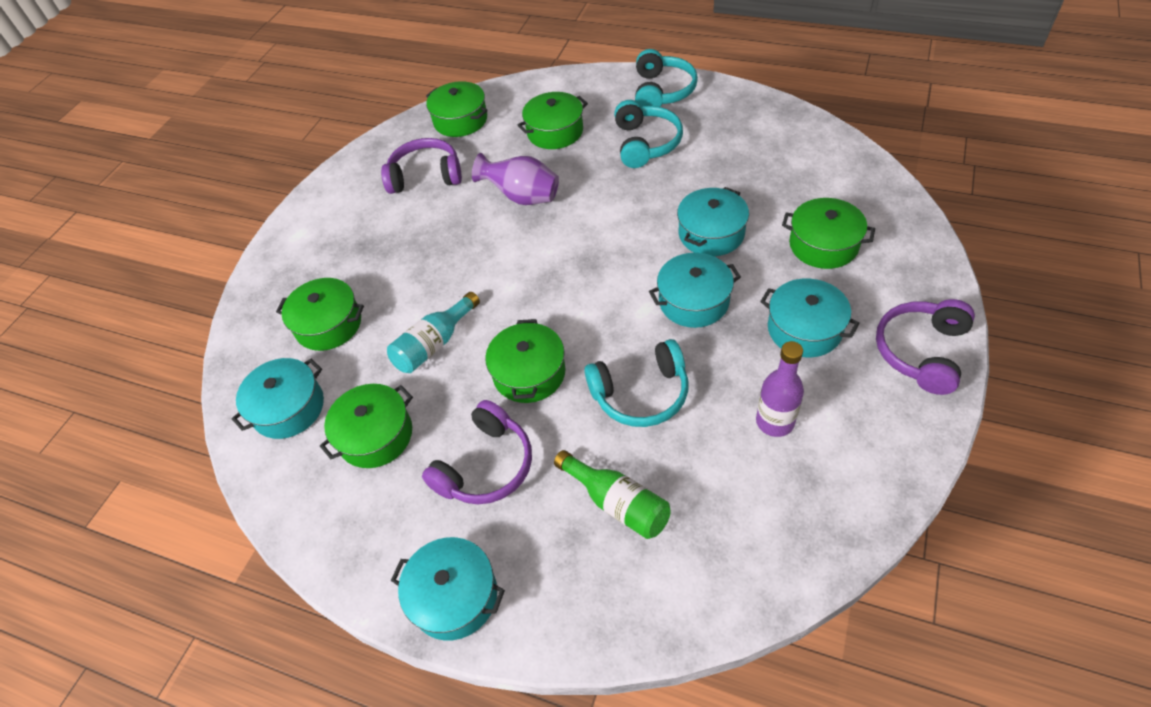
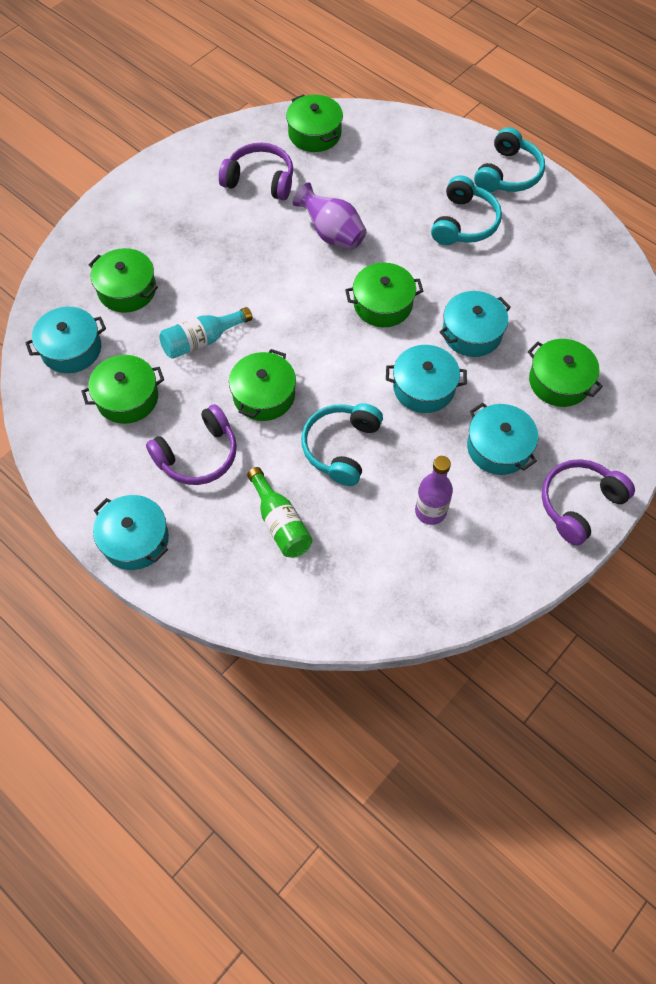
camera: 15 degrees right, 10 degrees up
green pot [518,92,588,149] -> green pot moved to [345,262,423,327]
turquoise headphones [584,339,688,427] -> turquoise headphones turned 105 degrees clockwise [301,403,383,486]

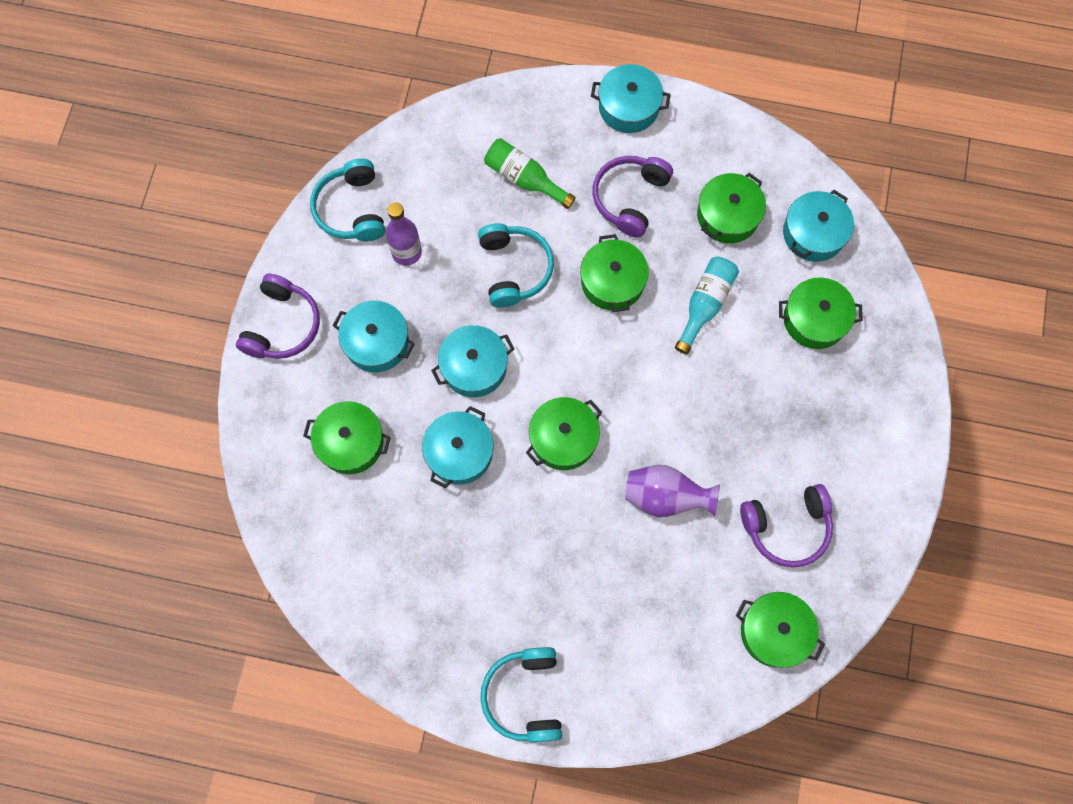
camera: 150 degrees right, 10 degrees up
turquoise headphones [431,175,502,245] -> turquoise headphones moved to [310,159,385,241]

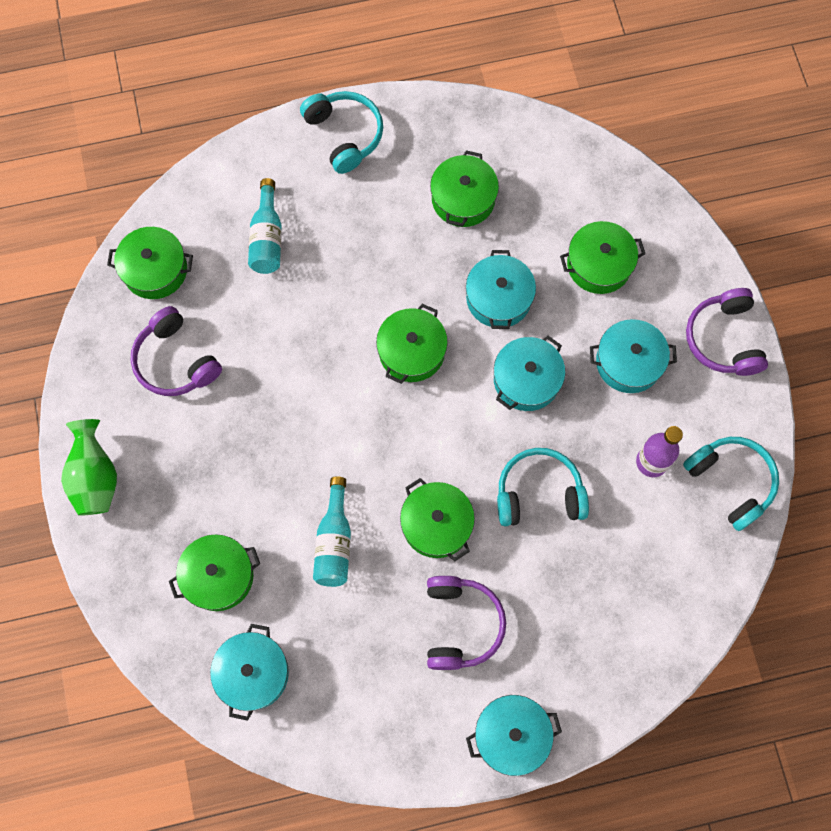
camera: 155 degrees right, 0 degrees up
turquoise headphones [478,223,554,308] -> turquoise headphones turned 120 degrees clockwise [497,448,589,526]
green bottle [484,138,576,209] -> none
purple vase [625,465,720,517] -> none
green pot [697,173,766,243] -> green pot moved to [430,150,499,227]
purple headphones [740,484,833,567] -> purple headphones turned 90 degrees counterclockwise [130,306,222,396]
none -> green vase [61,419,117,515]
none -> turquoise bottle [248,178,282,274]

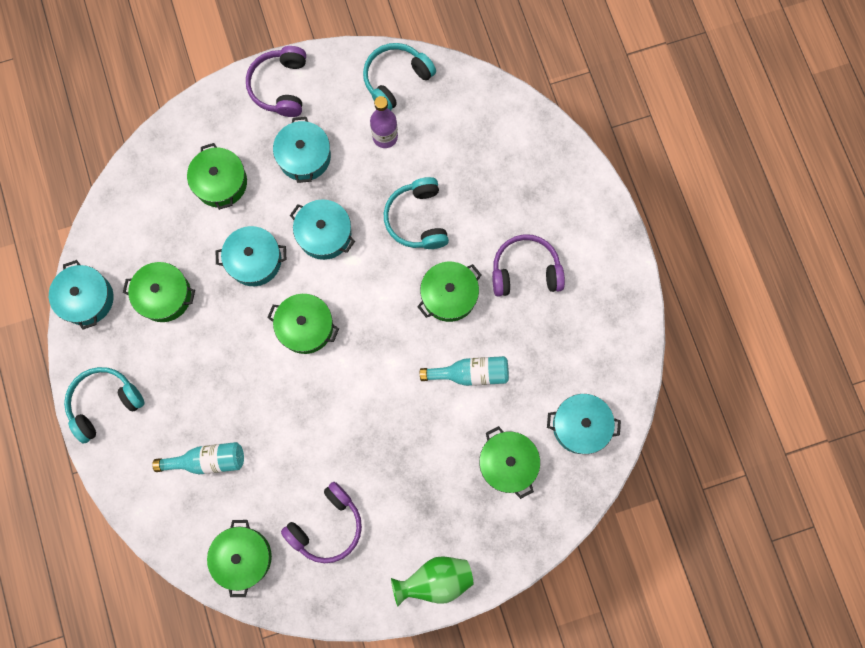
camera: 95 degrees left, 5 degrees up
turquoise pot [466,695,562,776] -> turquoise pot moved to [49,260,114,330]
purple headphones [686,288,768,376] -> purple headphones turned 105 degrees clockwise [246,46,306,117]

